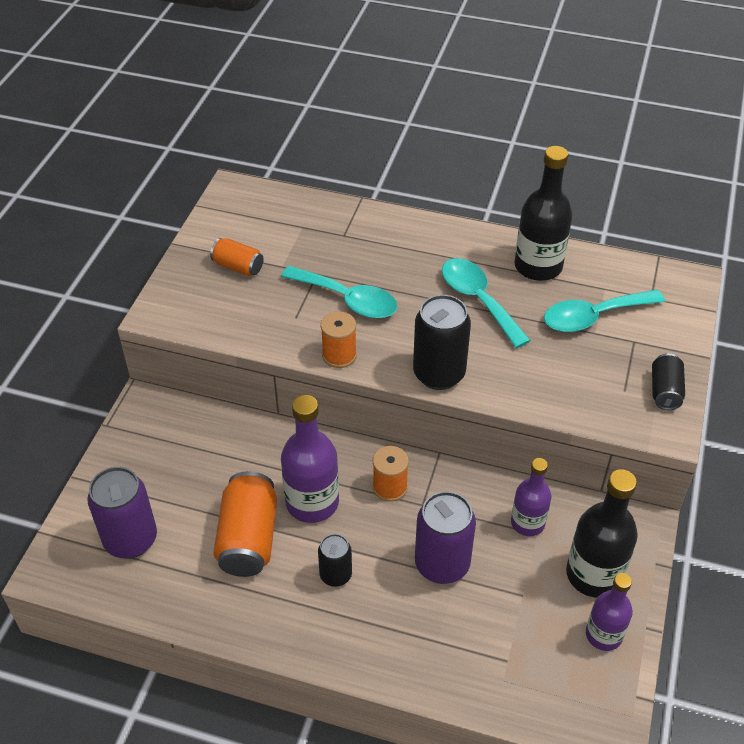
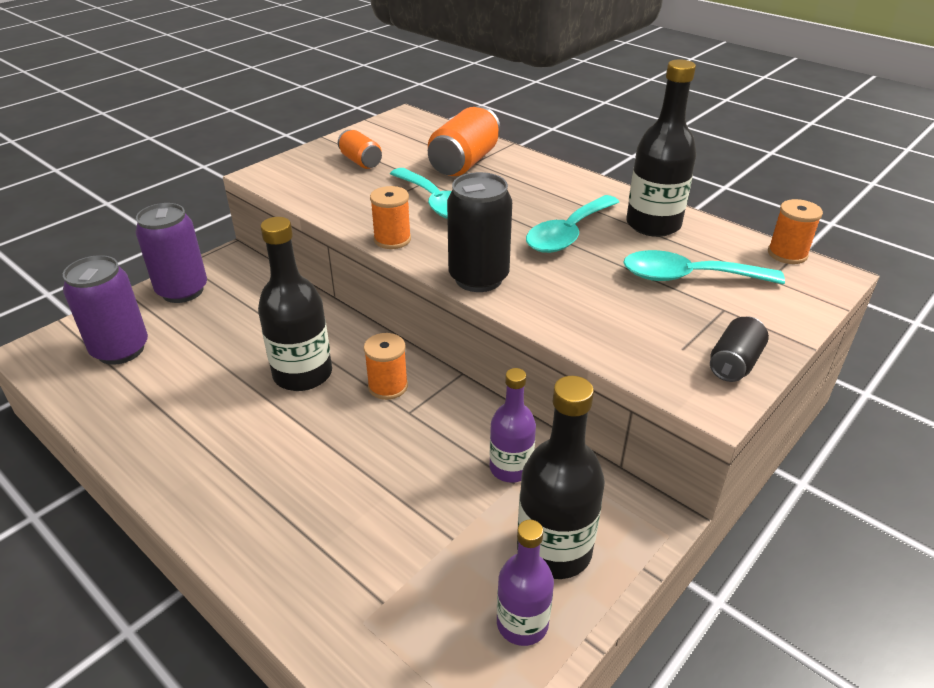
camera: 25 degrees right, 10 degrees down
orange can [213,471,277,577] -> orange can moved to [428,106,501,176]
purple bottle [281,395,339,523] -> black bottle [258,217,332,391]
black can [318,534,352,587] -> none
purple can [415,491,476,584] -> purple can moved to [135,203,207,303]
turquoise spoon [442,258,531,348] -> turquoise spoon turned 135 degrees counterclockwise [526,195,619,253]
none -> orange spool [768,199,823,264]

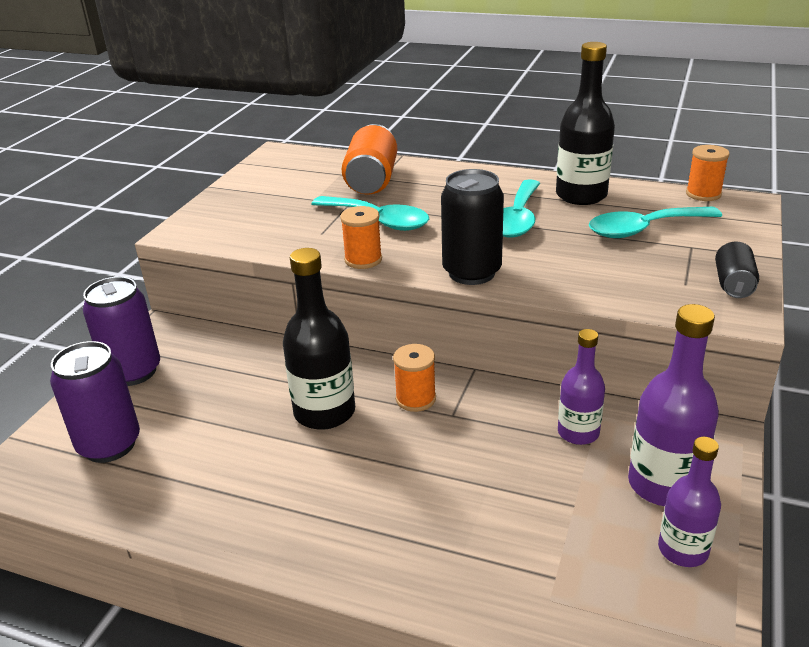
camera: 20 degrees left, 5 degrees down
orange can [338,130,382,169] -> none
black bottle [517,376,605,579] -> purple bottle [628,304,719,506]

